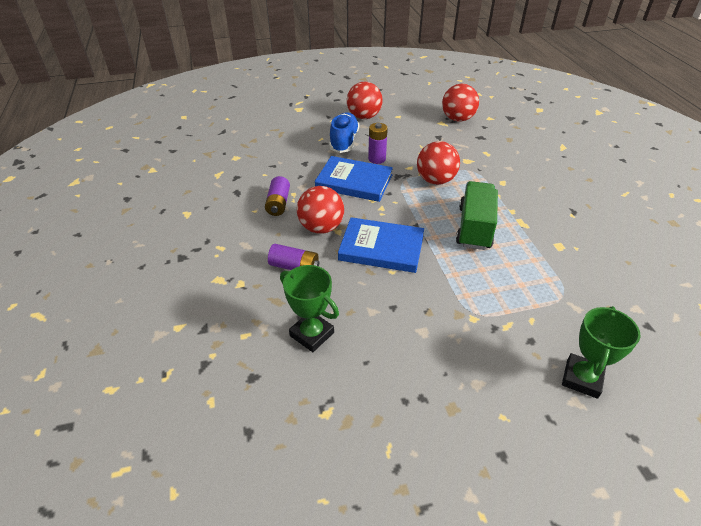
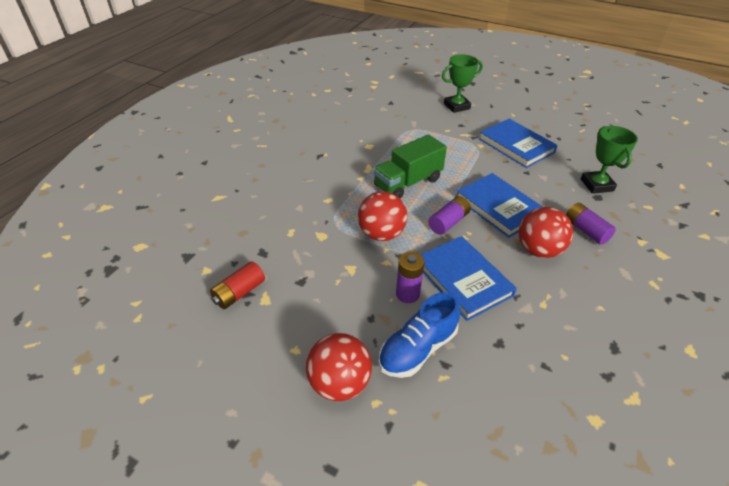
camera: 140 degrees left, 0 degrees up
purple battery [265,176,290,216] -> purple battery moved to [428,196,471,235]
red ball [442,84,479,122] -> red battery [210,261,265,309]
none -> blue book [479,119,558,168]

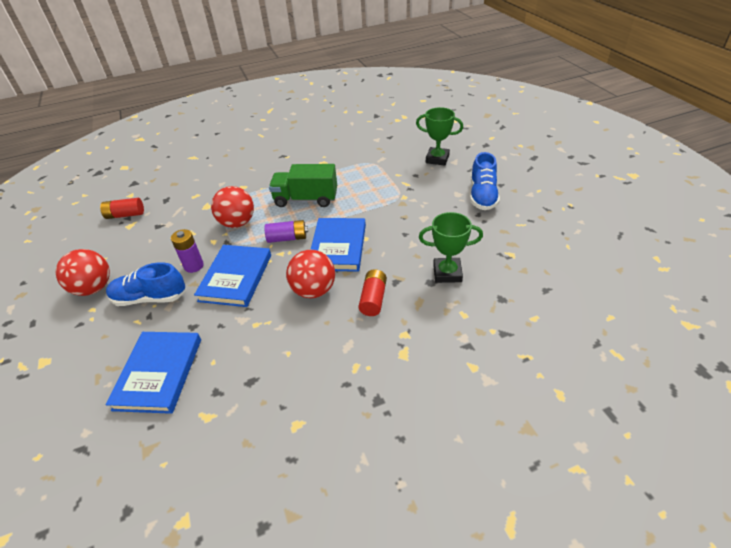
camera: 45 degrees right, 0 degrees up
blue book [479,119,558,168] -> blue book moved to [105,332,201,414]
purple battery [566,203,616,245] -> red battery [358,269,387,316]
green trophy [581,126,638,194] -> green trophy turned 60 degrees clockwise [419,212,483,283]
none -> blue shoe [470,152,500,210]

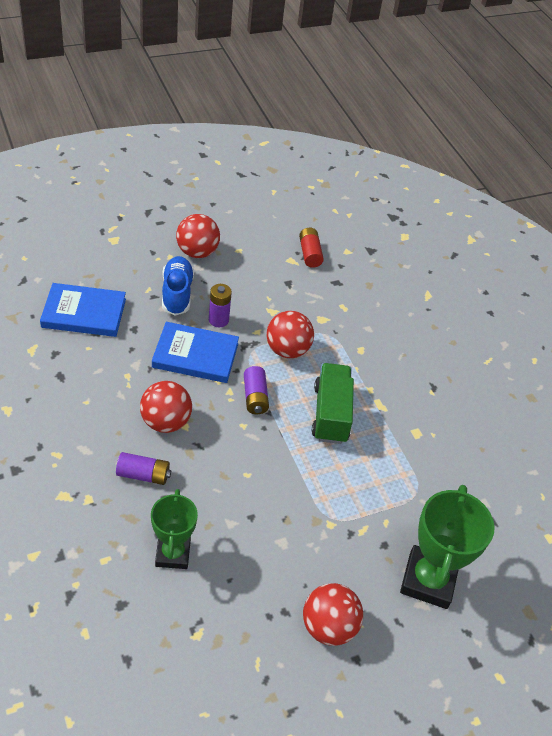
camera: 80 degrees right, 5 degrees up
blue book [310,218,366,272] -> none
red battery [358,269,387,316] -> purple battery [116,452,171,485]
green trophy [416,107,463,166] -> green trophy [400,485,495,609], size x1.53
blue shoe [470,152,500,210] -> red ball [303,583,363,646]

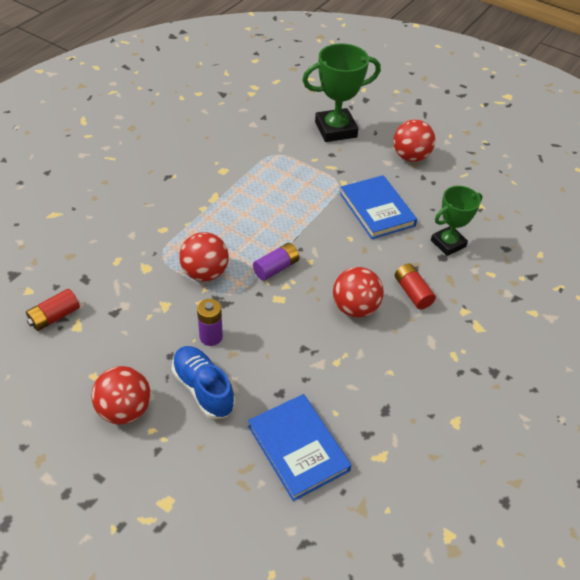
camera: 120 degrees left, 0 degrees up
purple battery [116,452,171,485] -> red battery [395,264,436,310]
blue book [152,322,239,383] -> blue book moved to [340,175,417,239]
blue shoe [162,256,194,316] -> blue shoe turned 90 degrees clockwise [172,346,235,419]
green truck [312,363,354,444] -> none

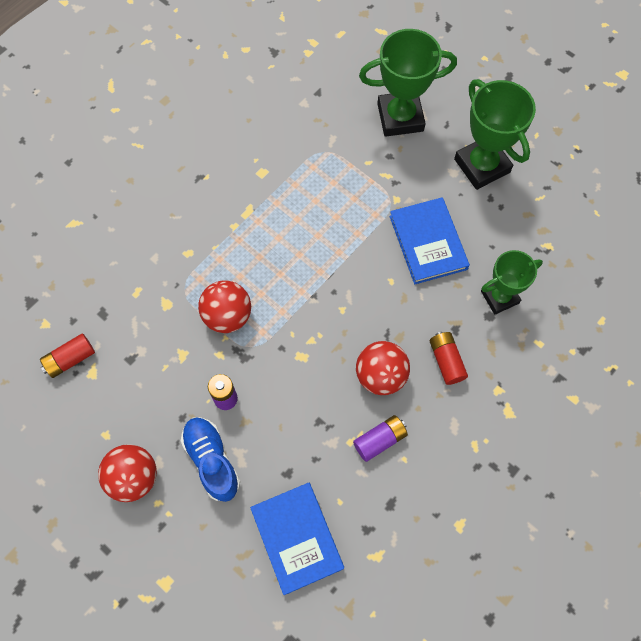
camera: 10 degrees right, 20 degrees up
purple battery [253,243,299,281] -> purple battery moved to [353,415,408,462]
red ball [393,120,435,162] -> green trophy [454,79,536,190]

